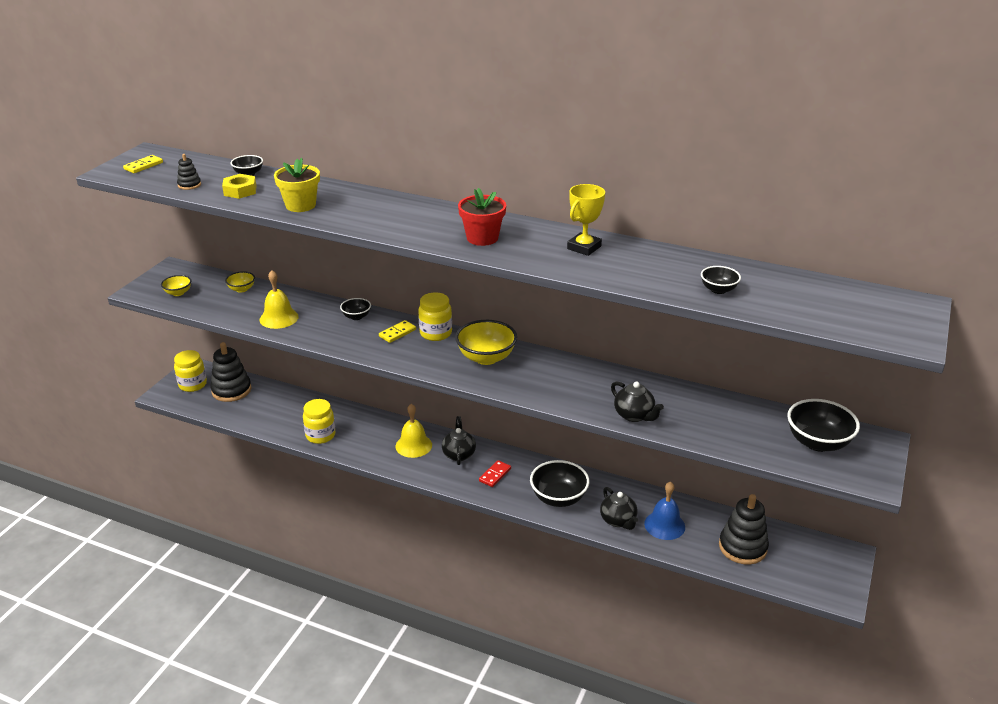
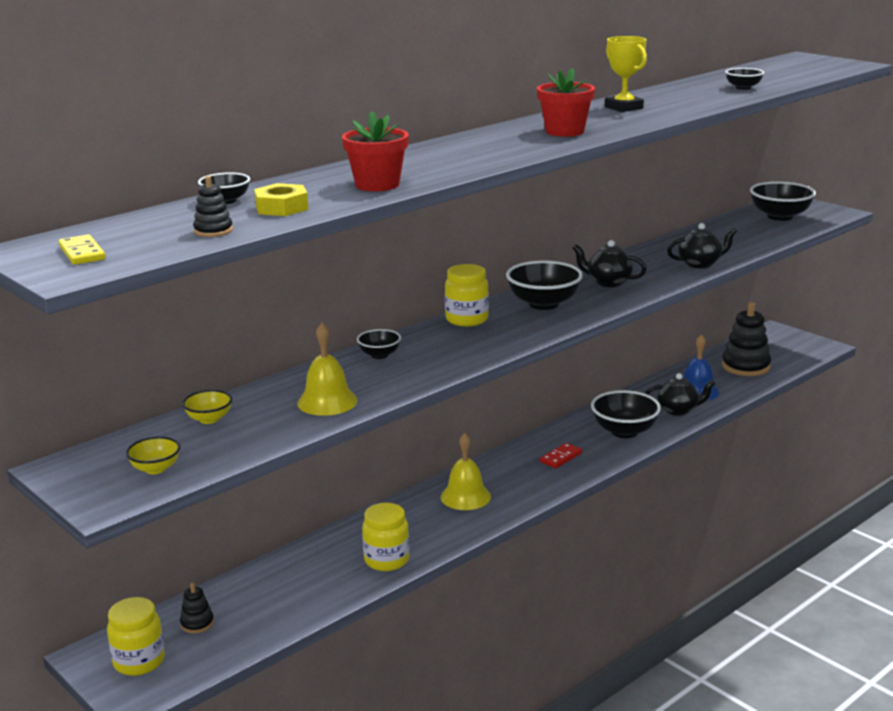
camera: 65 degrees left, 10 degrees down
black stacking toy [210,342,251,402] -> black stacking toy [180,583,214,634], size x0.49
yellow flower pot [274,158,320,212] -> red flower pot [342,111,409,191]
yellow domino [379,320,416,343] -> none
black teapot [442,416,476,465] -> black teapot moved to [573,240,646,287]
yellow bowl [455,320,517,365] -> black bowl [506,260,583,310]
red domino [479,460,511,487] -> red domino turned 75 degrees clockwise [540,443,582,468]

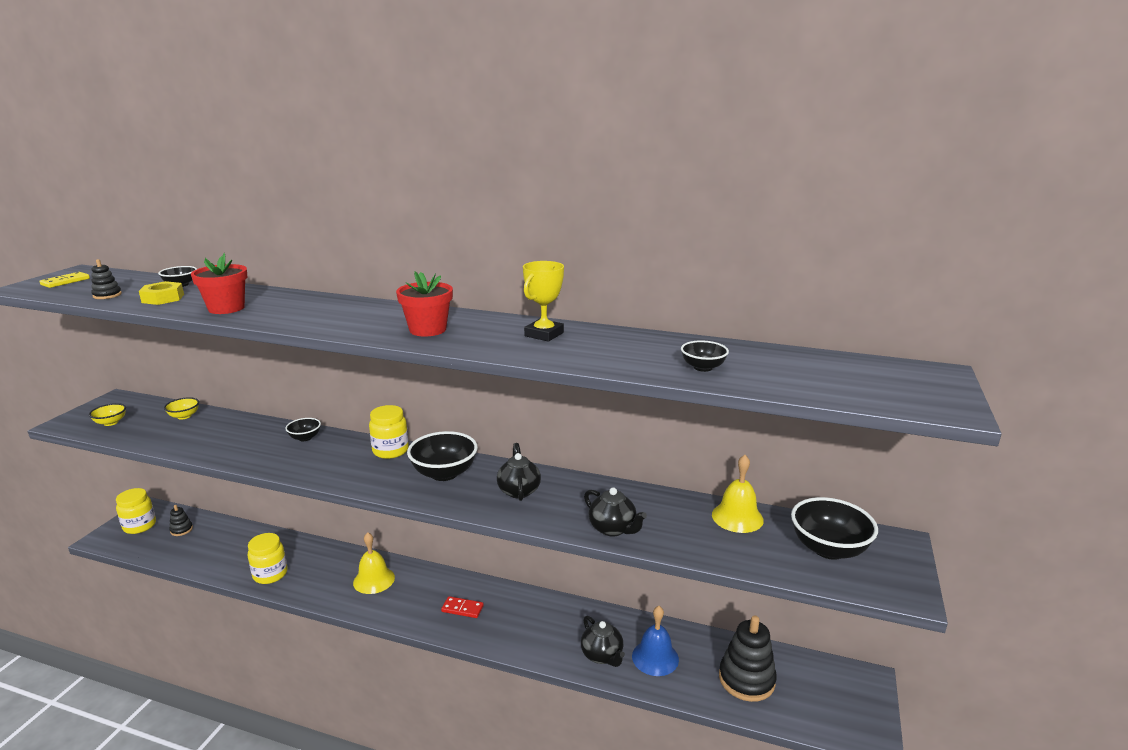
camera: 60 degrees right, 0 degrees up
yellow bell [297,322,358,416] -> yellow bell moved to [712,455,764,533]
black bowl [591,390,661,438] -> none

